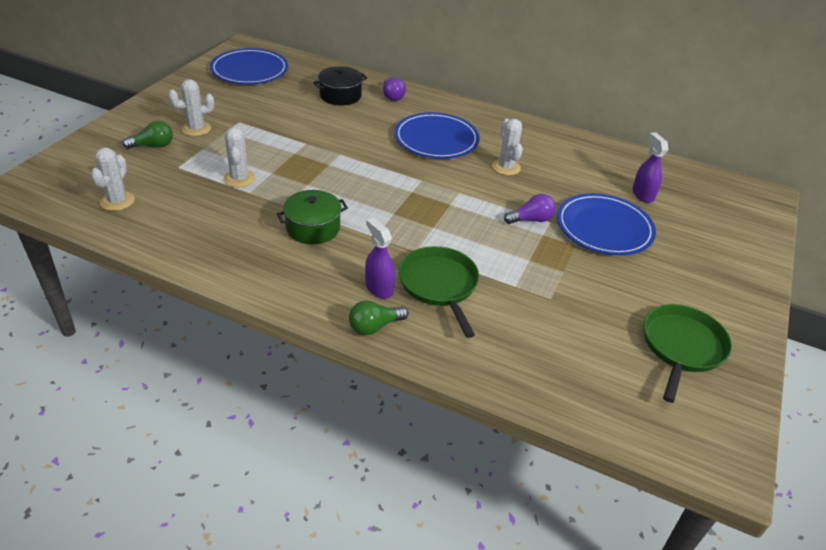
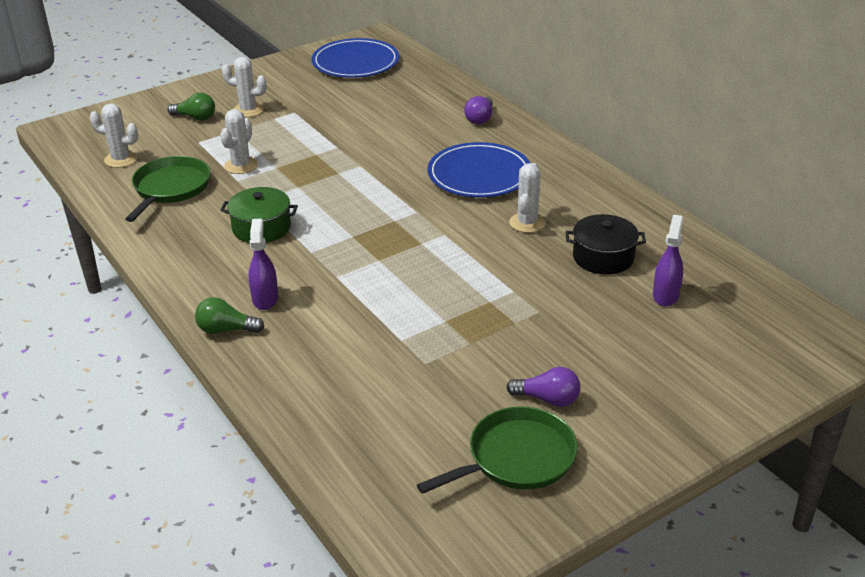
camera: 35 degrees right, 5 degrees down
white cactus [91,148,135,211] -> white cactus turned 60 degrees clockwise [89,103,138,168]
black pot [313,66,367,105] -> black pot moved to [565,214,646,275]
green pan [398,246,479,338] -> green pan moved to [125,156,211,222]
purple light bulb [504,194,556,224] -> purple light bulb moved to [506,367,580,407]
blue plate [557,193,656,255] -> none

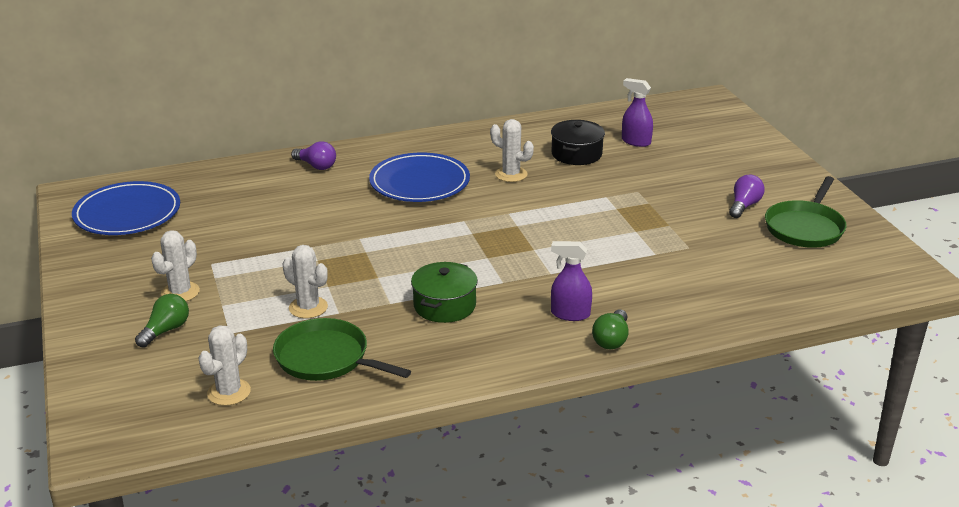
camera: 75 degrees left, 5 degrees down
green pan [417,407,578,494] -> green pan turned 135 degrees counterclockwise [765,176,847,248]

